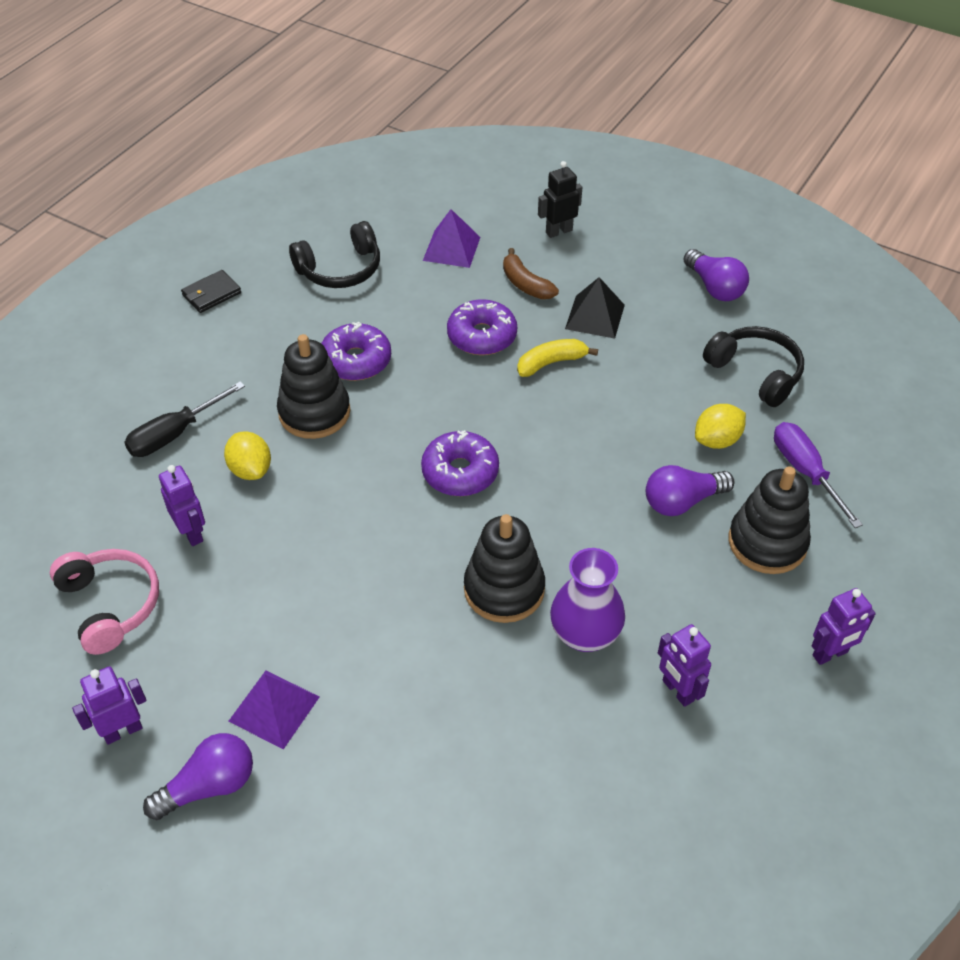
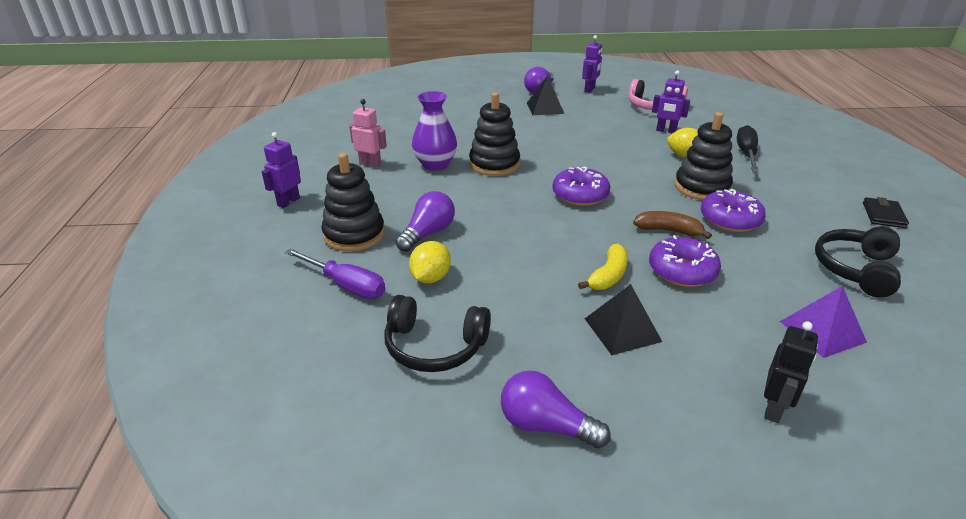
camera: 145 degrees right, 15 degrees down
purple pyramid [229,670,319,750] -> black pyramid [527,76,564,115]
brown banana [503,248,559,299] -> brown banana moved to [633,211,712,239]
purple robot [658,624,711,707] -> pink robot [349,99,387,168]

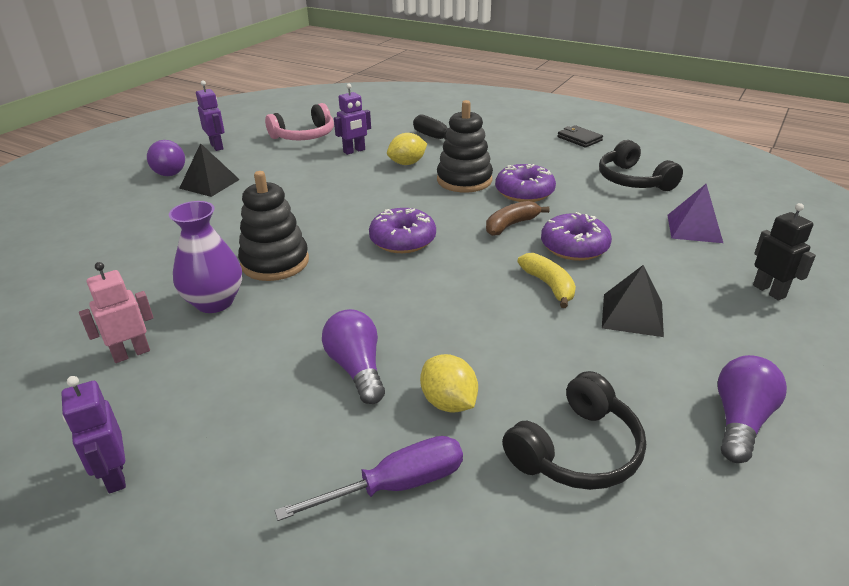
camera: 55 degrees left, 0 degrees up
black stacking toy [322,153,385,251] -> none
purple light bulb [501,370,611,448] -> purple light bulb turned 150 degrees clockwise [718,355,787,463]

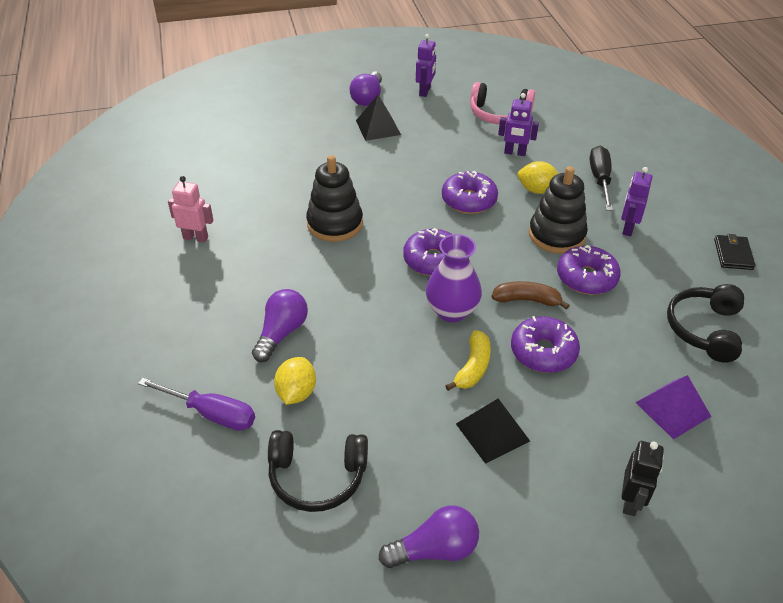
camera: 45 degrees right, 10 degrees up
purple robot [62,376,126,494] -> purple robot moved to [621,167,652,236]
purple vase [169,201,242,313] -> purple vase moved to [426,234,482,322]
none -> purple donut [442,171,498,214]

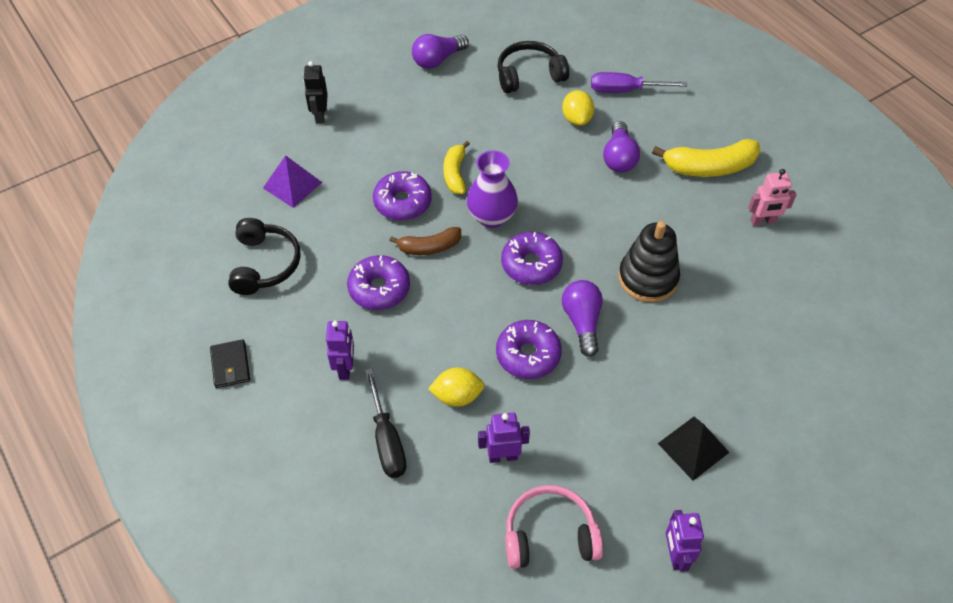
camera: 160 degrees right, 10 degrees up
purple light bulb [350,71,382,106] -> purple light bulb moved to [562,280,603,357]
black pyramid [456,398,530,464] -> none
black stacking toy [529,166,588,254] -> none
none -> yellow banana [652,139,760,177]

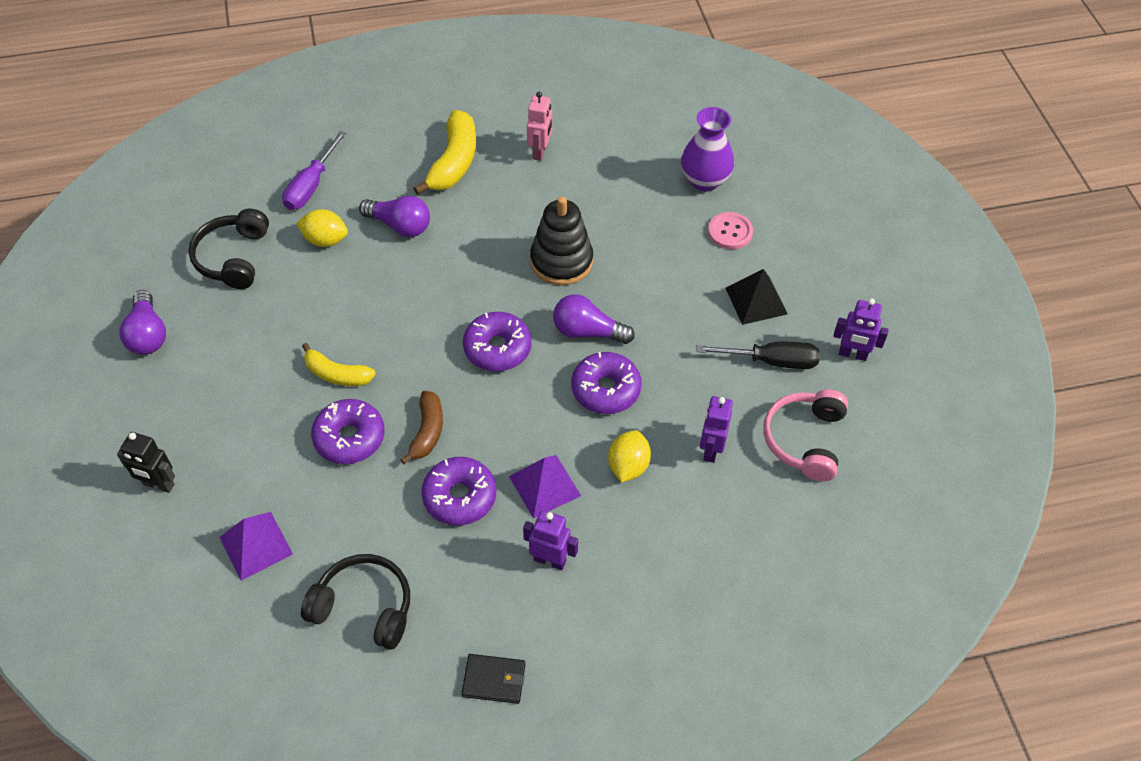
camera: 70 degrees left, 0 degrees up
black screwdriver [365,369,406,478] -> black screwdriver moved to [696,342,820,369]
purple vase [467,150,518,228] -> purple vase moved to [681,107,734,191]
none -> purple pyramid [509,455,581,519]
none -> pink button [708,212,753,249]

